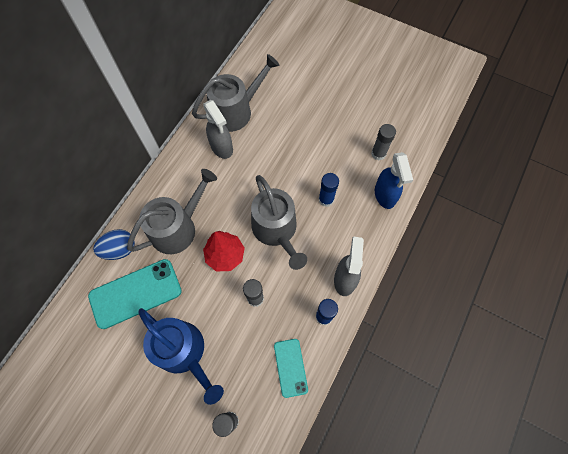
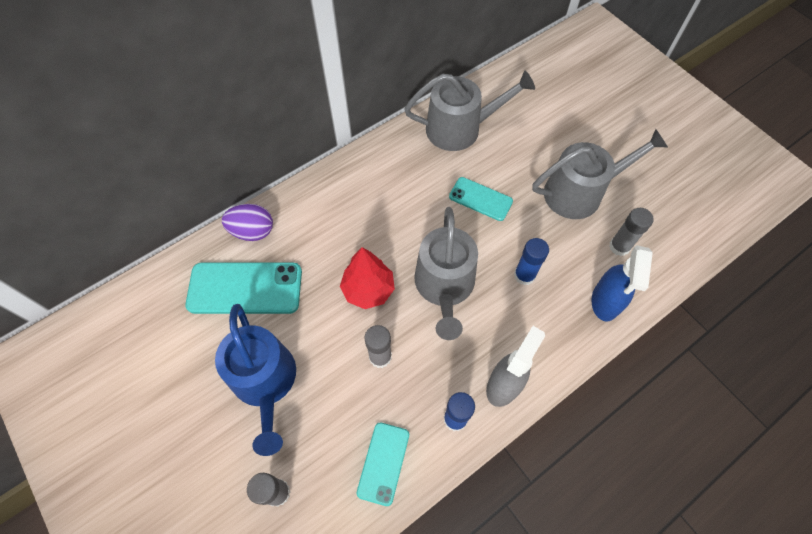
camera: 25 degrees right, 5 degrees down
blue egg [93,229,135,260] -> purple egg [222,204,273,241]
grey watering can [127,169,217,254] -> grey watering can moved to [532,129,668,219]
grey spray bottle [203,100,233,159] -> none
none -> turquoise phone [449,177,513,221]

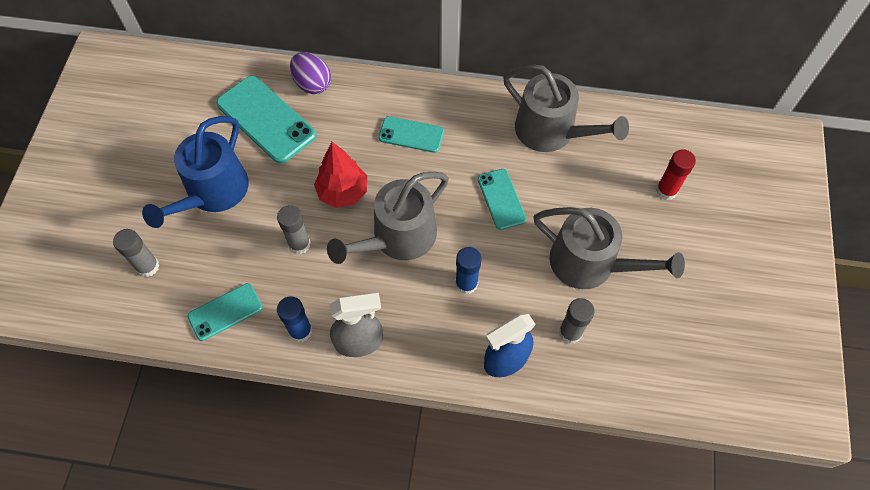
camera: 45 degrees right, 0 degrees up
none -> turquoise phone [379,116,444,153]
none -> red glue stick [656,149,696,200]

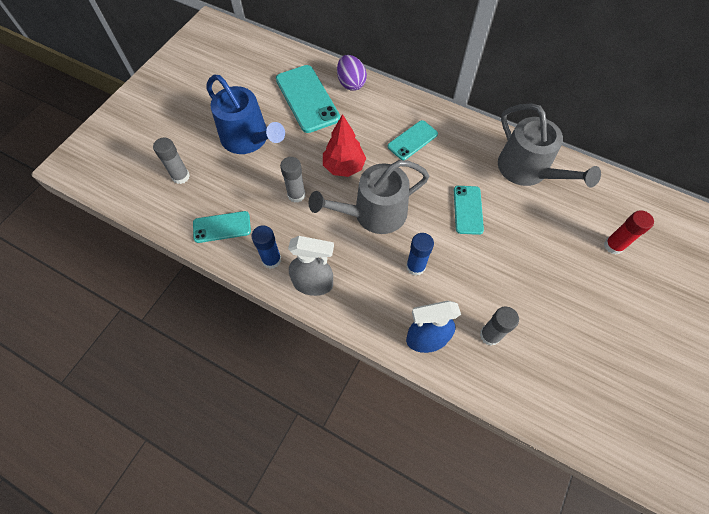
camera: 20 degrees right, 0 degrees up
blue watering can [142,116,249,228] -> blue watering can turned 90 degrees counterclockwise [207,75,285,154]
turquoise phone [379,116,444,153] -> turquoise phone turned 75 degrees counterclockwise [387,120,438,160]
grey watering can [533,207,685,289] -> none

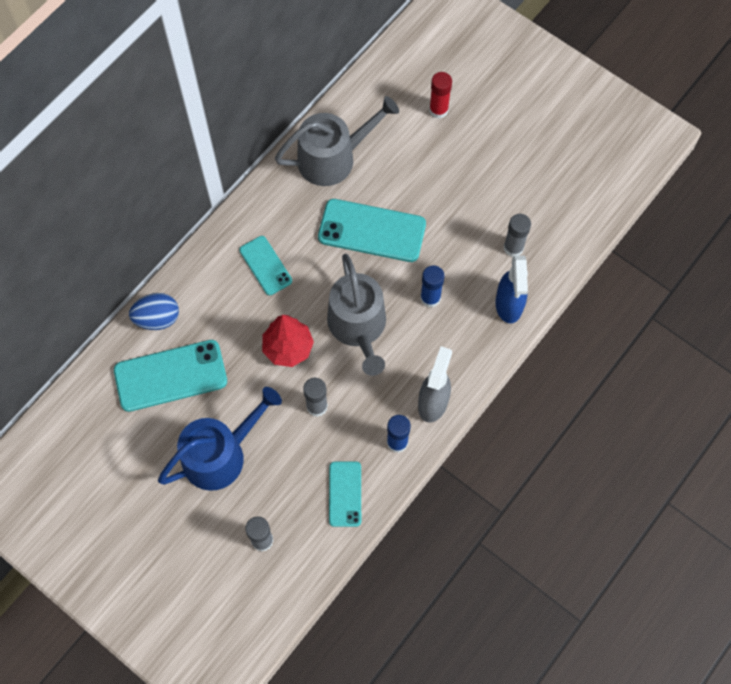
camera: 80 degrees left, 5 degrees up
purple egg [337,55,367,91] -> blue egg [129,293,179,330]
turquoise phone [454,186,484,235] -> turquoise phone [318,199,426,262], size x1.70

